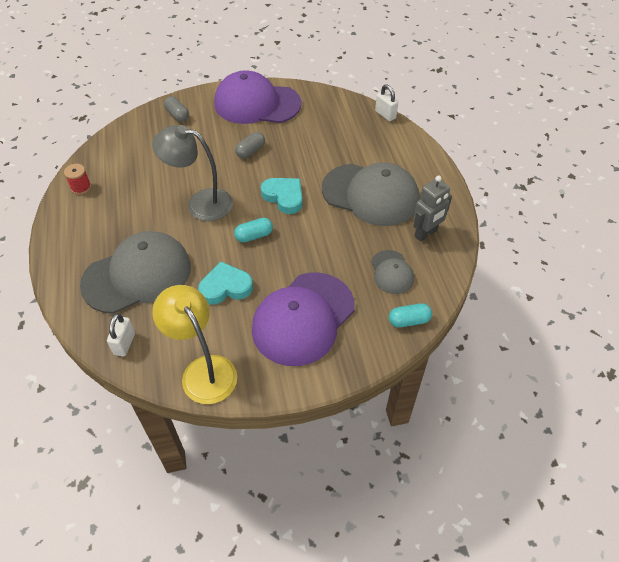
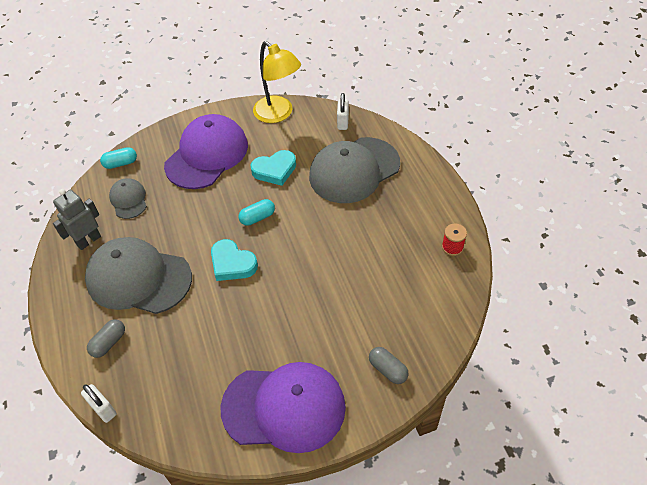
camera: 175 degrees right, 0 degrees up
grey lamp [152,125,233,221] -> none
grey capsule [235,132,265,158] -> grey capsule moved to [87,319,125,358]

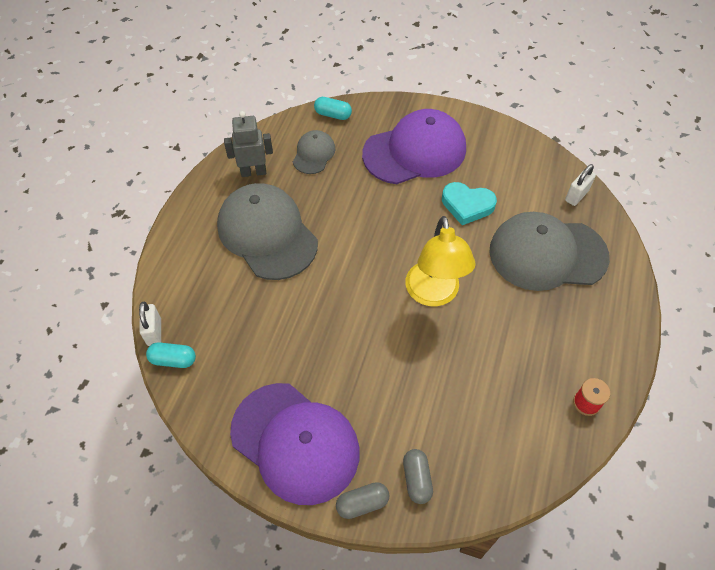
camera: 35 degrees right, 5 degrees up
grey capsule [87,319,125,358] -> grey capsule moved to [336,482,389,519]
turquoise heart [211,239,258,281] -> none
turquoise capsule [239,199,275,226] -> turquoise capsule moved to [146,343,196,368]
yellow lamp [253,41,301,123] -> yellow lamp moved to [405,216,476,306]

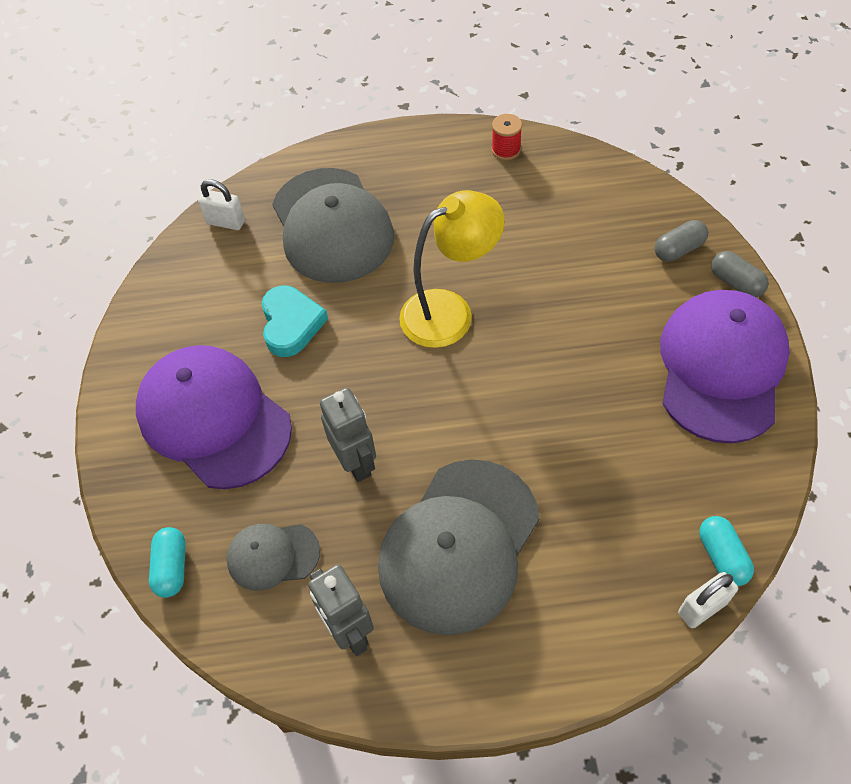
camera: 110 degrees left, 0 degrees up
none -> grey robot [320,388,376,482]

